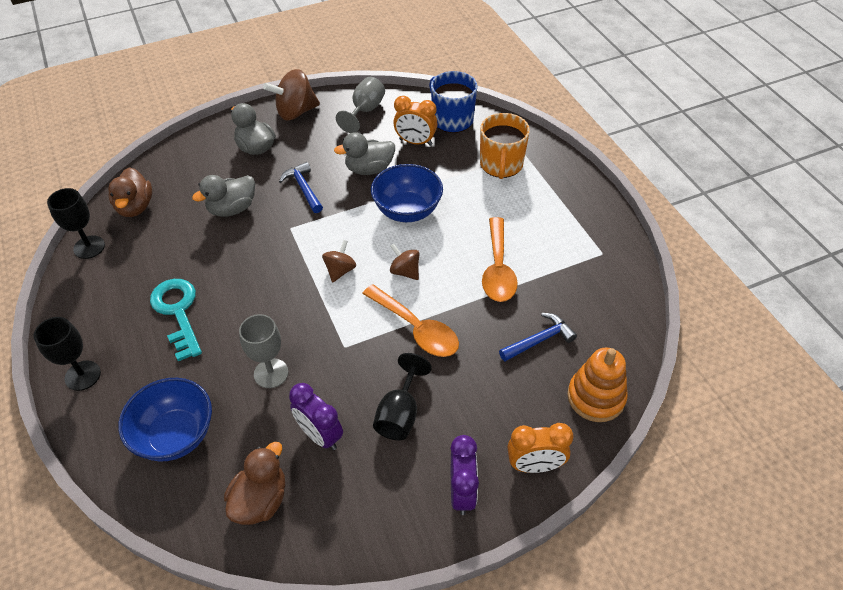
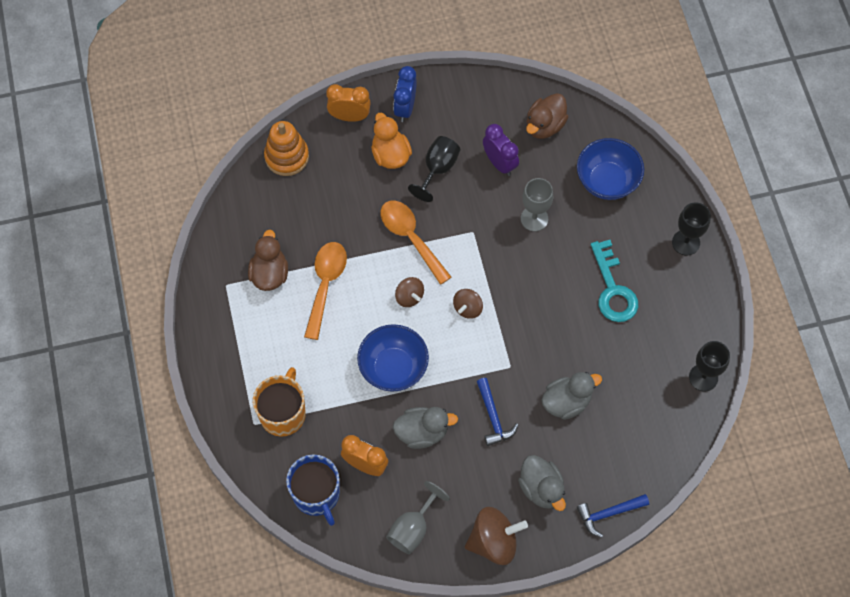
camera: 170 degrees left, 15 degrees up
brown duck [108,167,152,217] -> brown duck moved to [248,230,288,291]
purple clock [450,435,479,515] -> blue clock [393,66,417,122]
blue hammer [499,313,577,361] -> blue hammer moved to [577,494,649,538]
none -> orange duck [371,113,412,169]

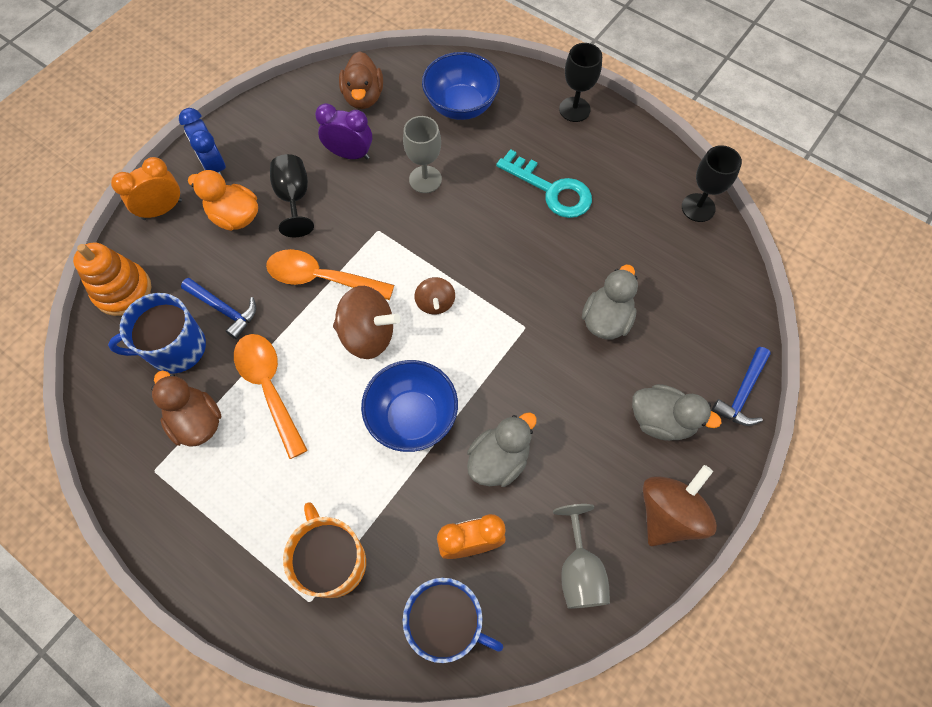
camera: 40 degrees left, 0 degrees up
brown spinning top [395,277,424,307] -> brown spinning top [333,286,401,359], size x1.74
blue hammer [477,378,518,446] -> blue hammer moved to [181,278,256,339]
none -> blue mug [108,293,206,374]

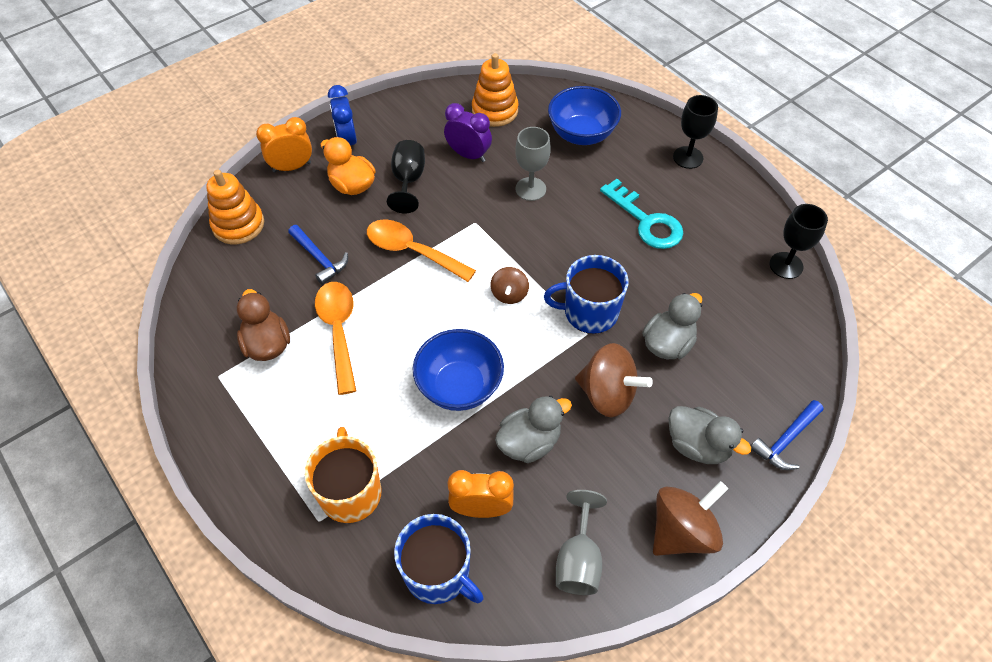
camera: 15 degrees right, 10 degrees down
blue mug [108,293,206,374] -> blue mug moved to [544,255,628,334]
brown spinning top [333,286,401,359] -> brown spinning top moved to [575,343,653,417]
brown duck [339,51,383,109] -> orange stacking toy [472,53,518,127]

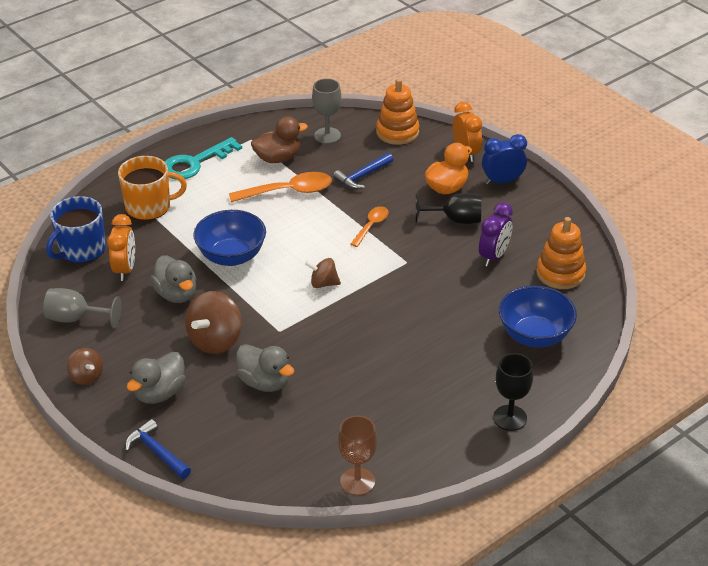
camera: 90 degrees right, 15 degrees down
orange spoon [367,219,476,282] -> orange spoon [351,206,389,247], size x0.60
grey goblet [515,127,551,201] -> grey goblet moved to [312,78,341,144]
blue mug [544,255,628,334] -> none
turquoise key [600,179,683,249] -> turquoise key moved to [165,137,242,180]
brown spinning top [653,481,728,556] -> brown spinning top [67,348,103,385], size x0.58
black goblet [770,204,828,279] -> brown goblet [338,416,377,495]

